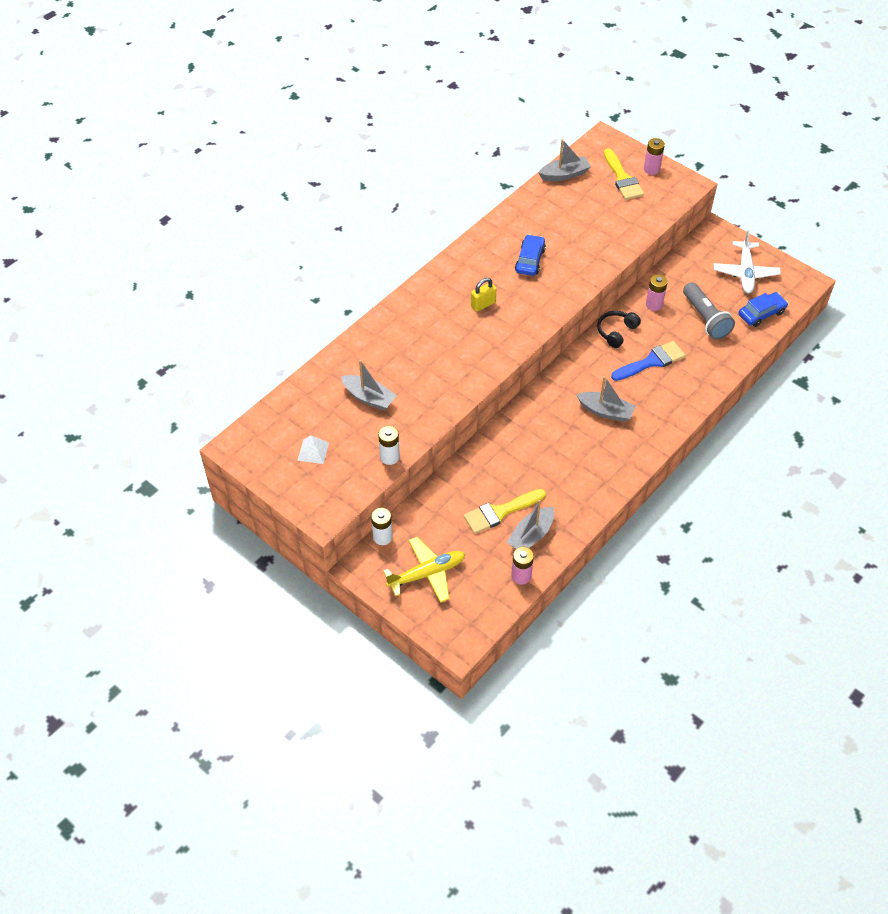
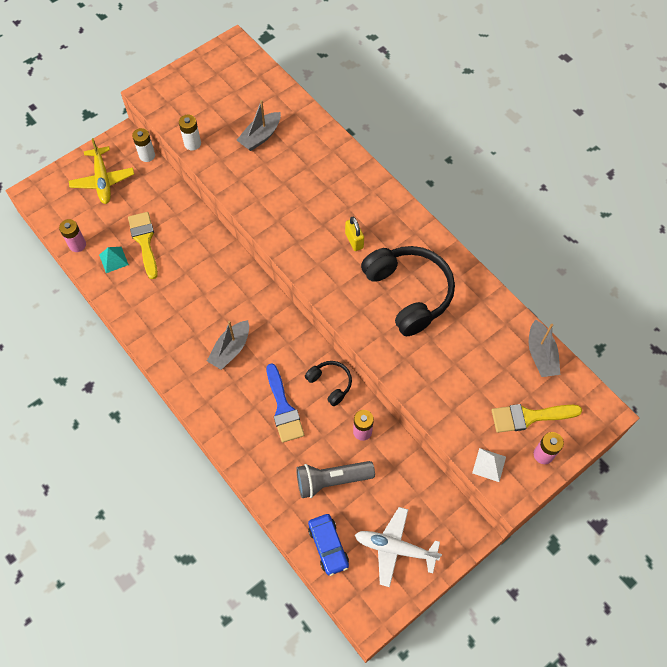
camera: 100 degrees right, 10 degrees up
white pyramid [297,435,329,464] -> white pyramid moved to [472,448,506,482]
grey boat [507,500,554,549] -> turquoise pyramid [99,247,129,273]
blue car [515,234,546,276] -> black headphones [361,246,455,336]

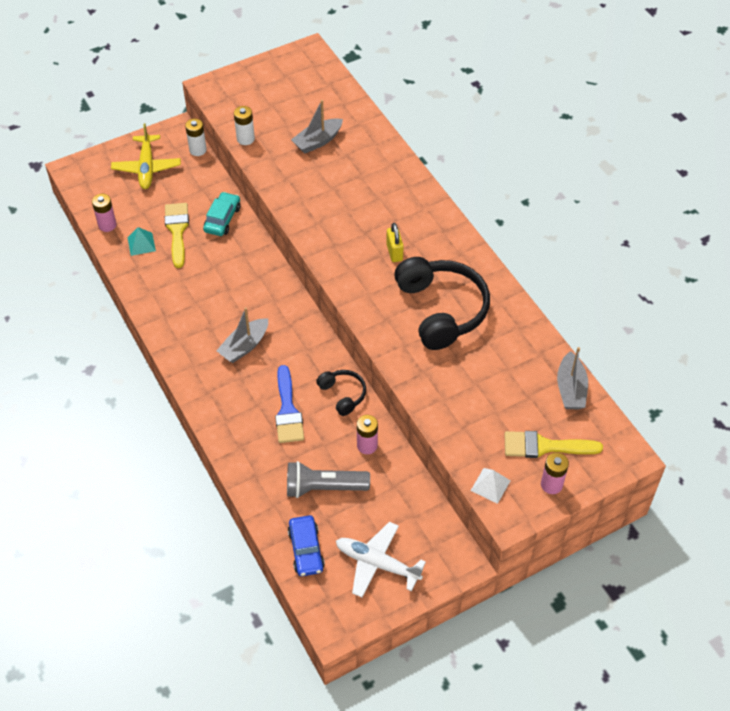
camera: 10 degrees right, 10 degrees down
none -> turquoise car [203,192,240,236]

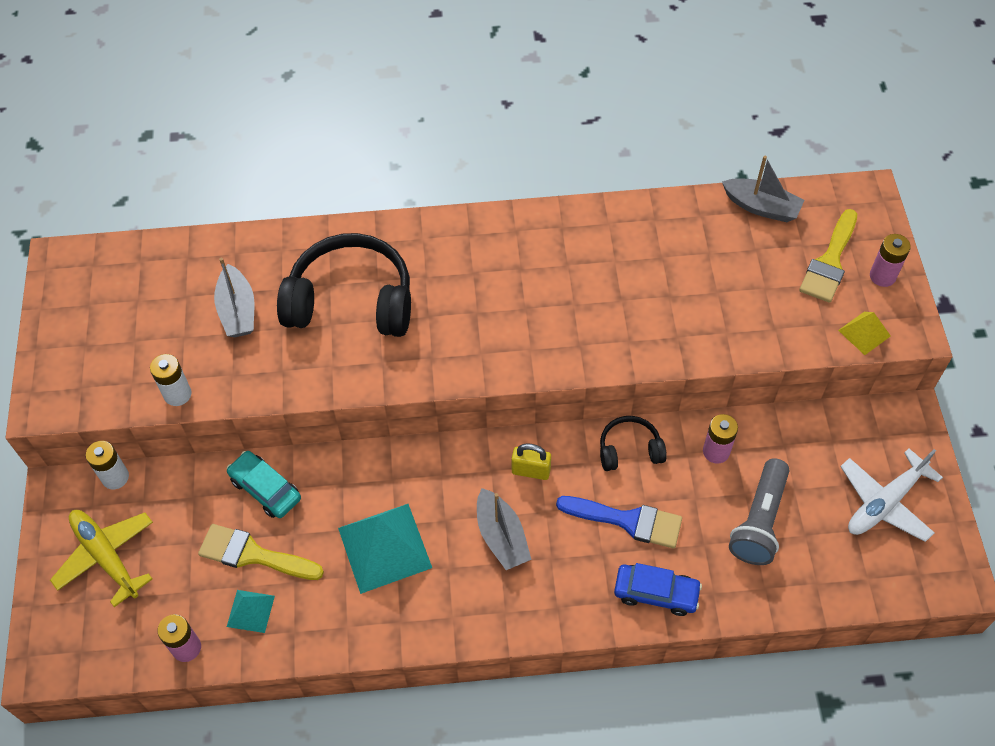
camera: 65 degrees left, 5 degrees up
yellow plane [111,123,181,189] -> yellow plane turned 150 degrees counterclockwise [50,510,153,607]
blue car [288,515,325,576] -> blue car moved to [614,563,702,616]
yellow padlock [386,223,404,262] -> yellow padlock moved to [512,443,551,480]
black headphones [394,257,490,350] -> black headphones moved to [277,233,411,337]
white pyramid [471,468,511,504] -> yellow pyramid [838,312,891,355]
none -> turquoise pyramid [338,504,432,594]

